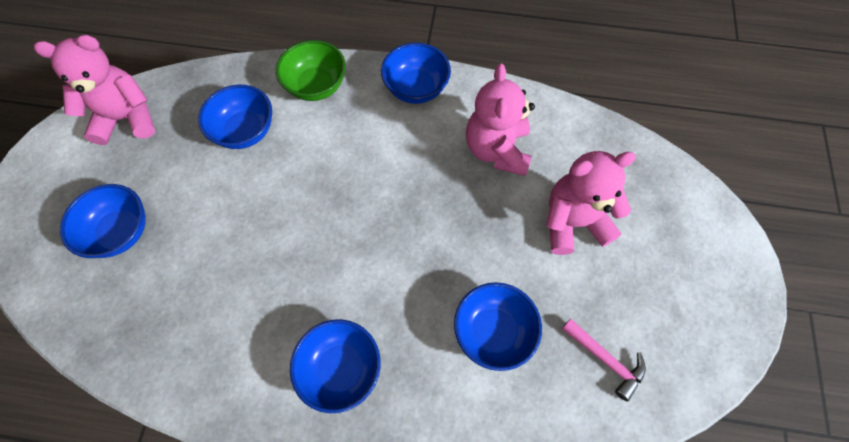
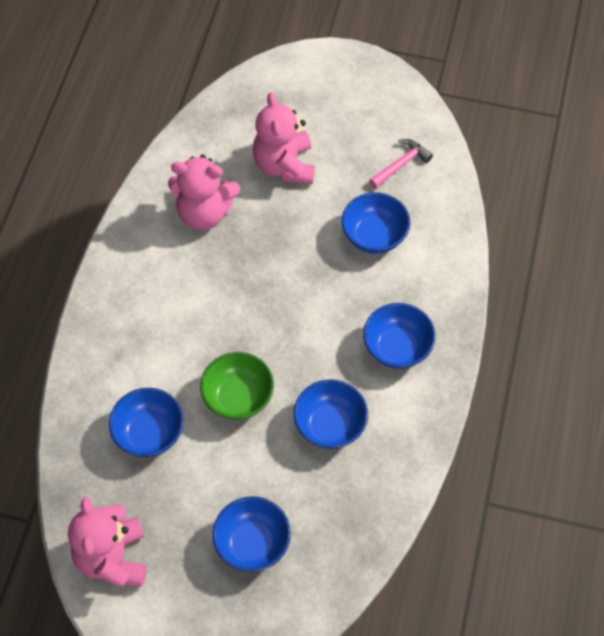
camera: 85 degrees left, 5 degrees down
green bowl [276,40,346,101] -> green bowl moved to [200,352,274,420]
blue bowl [381,43,451,104] -> blue bowl moved to [294,379,368,449]

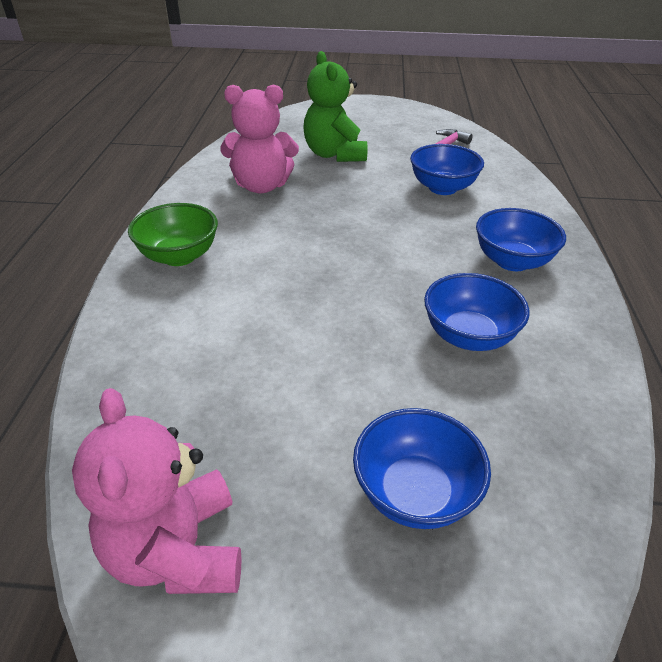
camera: 10 degrees left, 20 degrees down
blue bowl [109,388,184,457] -> none
green bowl [200,352,274,420] -> green bowl moved to [128,203,218,266]
pink teddy bear [253,92,315,185] -> green teddy bear [303,51,367,162]

